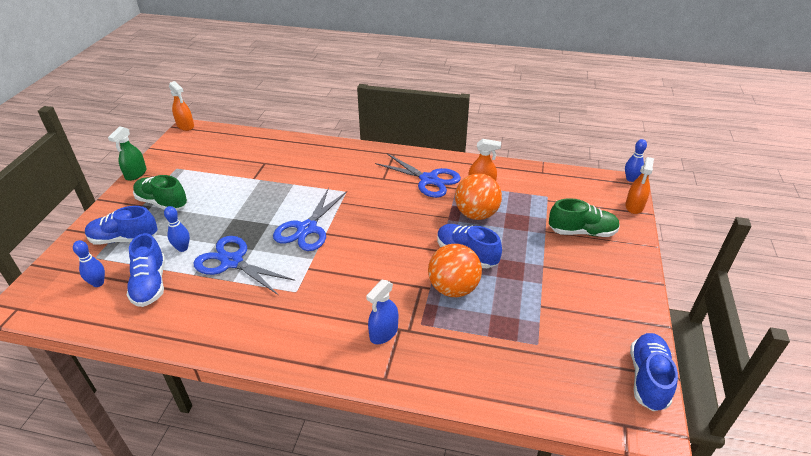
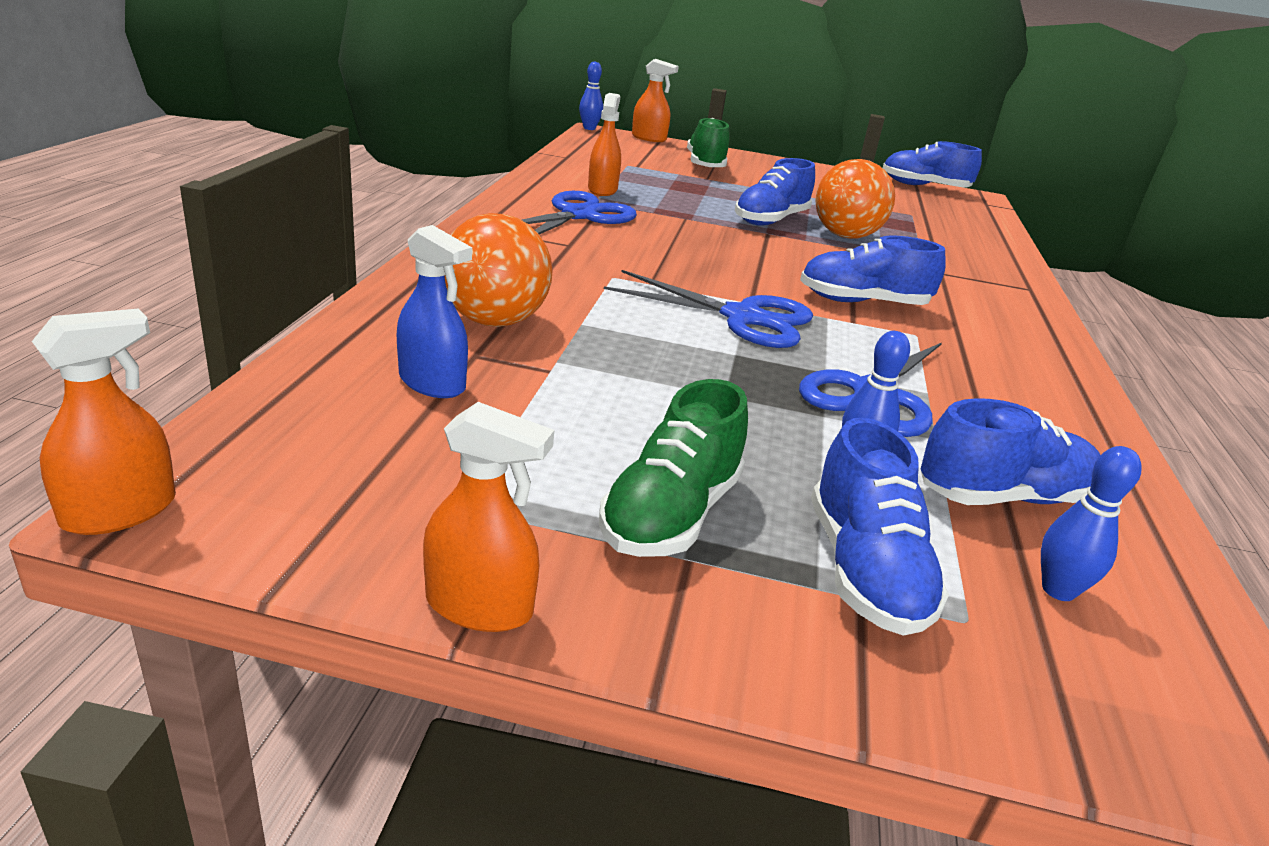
camera: 95 degrees left, 10 degrees down
green spray bottle [108,126,147,181] -> orange spray bottle [423,402,554,632]
blue spray bottle [366,280,398,344] -> blue spray bottle moved to [397,225,472,398]
orange ball [455,173,502,220] -> orange ball moved to [445,213,553,327]
none -> blue shoe [800,236,946,305]

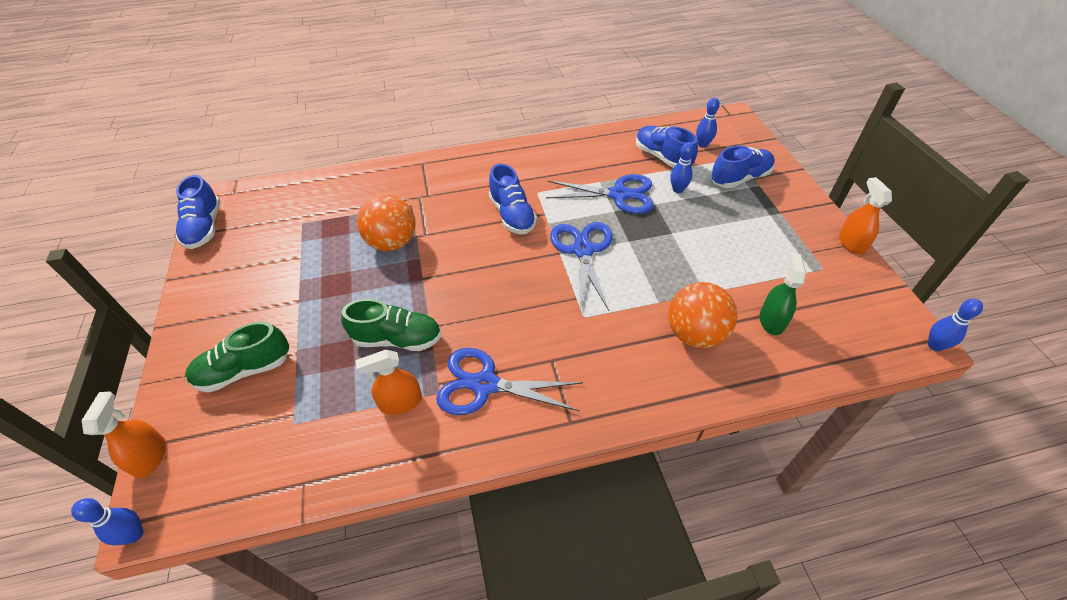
camera: 110 degrees left, 20 degrees up
orange spray bottle [32,308,176,535] -> blue bowling pin [928,299,983,351]
blue spray bottle [397,225,472,398] -> green spray bottle [760,253,806,335]
green shoe [599,379,748,557] -> green shoe moved to [341,299,441,351]
blue shoe [735,158,815,226] -> none

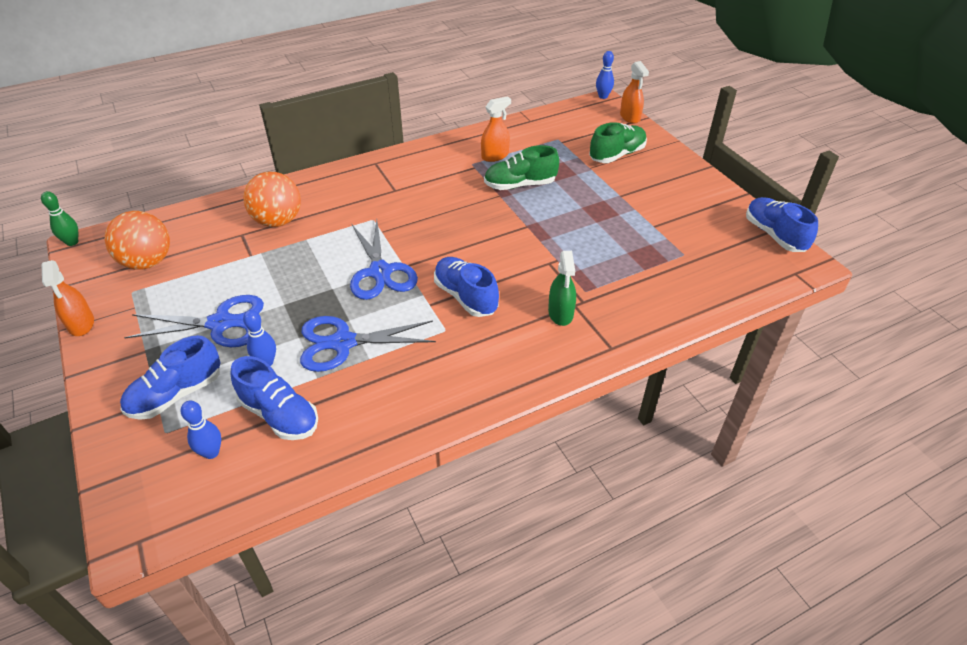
camera: 165 degrees right, 5 degrees down
orange ball [357,194,416,251] -> orange ball moved to [105,211,170,269]
blue scissors [436,348,583,415] -> blue scissors moved to [124,295,264,347]
green spray bottle [760,253,806,335] -> green spray bottle moved to [548,251,576,326]
blue bowling pin [928,299,983,351] -> green bowling pin [41,191,78,246]

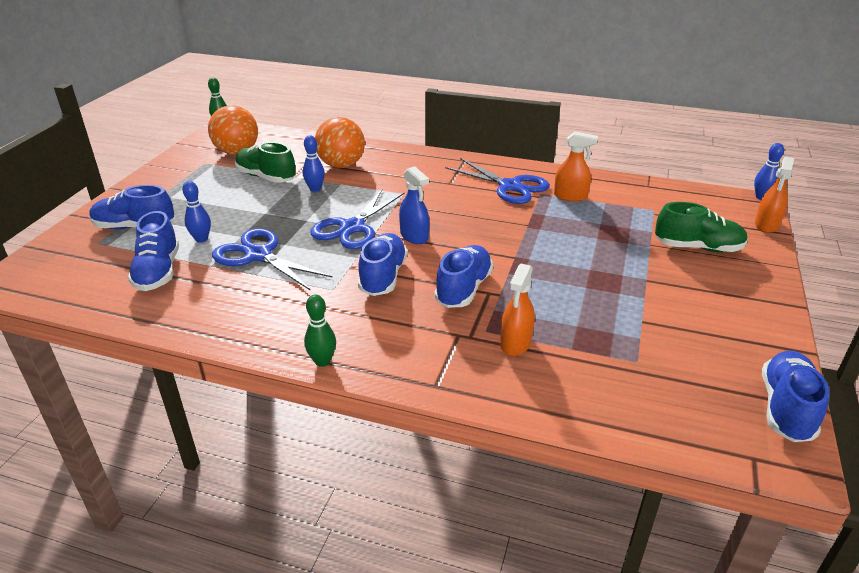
camera: 45 degrees right, 10 degrees down
orange spray bottle [41,260,94,336] -> orange spray bottle moved to [500,264,535,356]
blue scissors [124,295,264,347] -> blue scissors moved to [445,158,550,204]
blue bowling pin [181,401,221,459] -> blue bowling pin moved to [303,135,325,192]
green shoe [484,145,559,190] -> green shoe moved to [235,142,296,183]
green spray bottle [548,251,576,326] -> none
none -> green bowling pin [304,294,336,367]
none -> blue spray bottle [399,166,429,244]
none -> blue shoe [435,245,493,308]

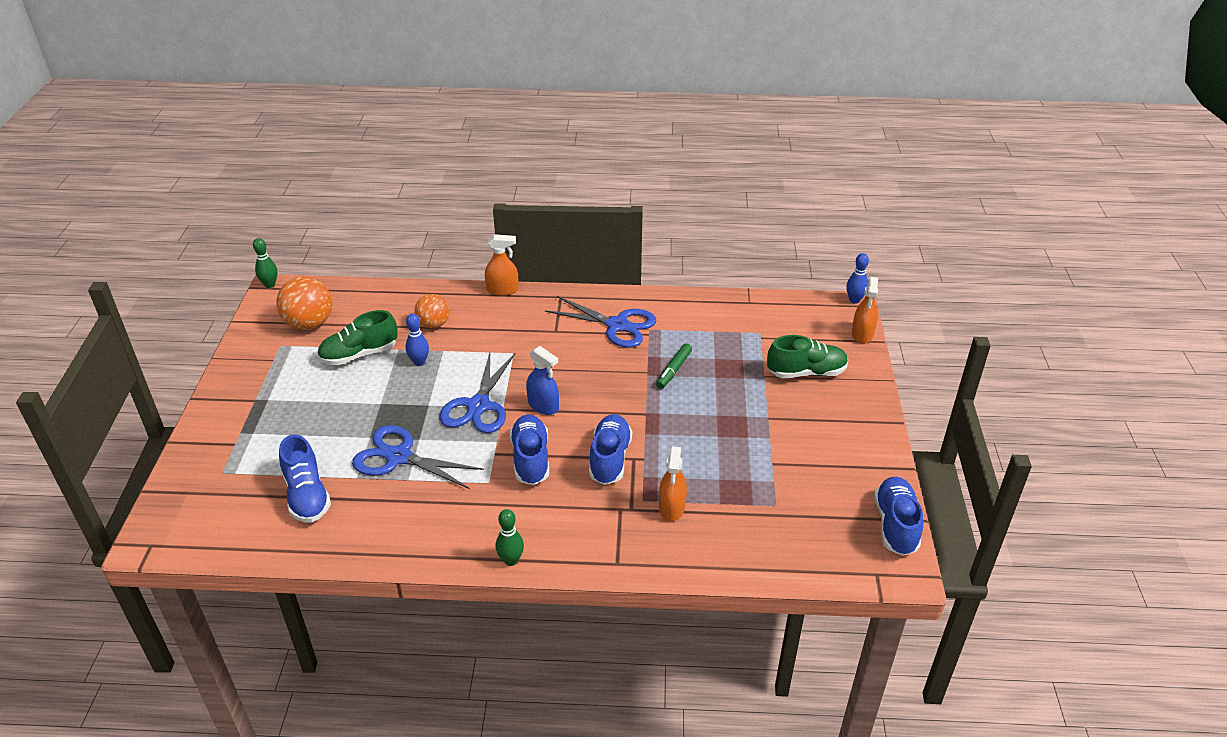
camera: 15 degrees left, 5 degrees up
blue shoe [89,185,174,229] -> none
blue bowling pin [182,181,211,243] -> none
green shoe [235,142,296,183] -> green shoe turned 45 degrees counterclockwise [317,310,398,365]
orange ball [315,117,365,168] -> orange ball [414,294,449,328], size x0.65
orange spray bottle [554,132,598,202] -> orange spray bottle moved to [485,234,519,296]
none -> green marker [656,344,692,389]

